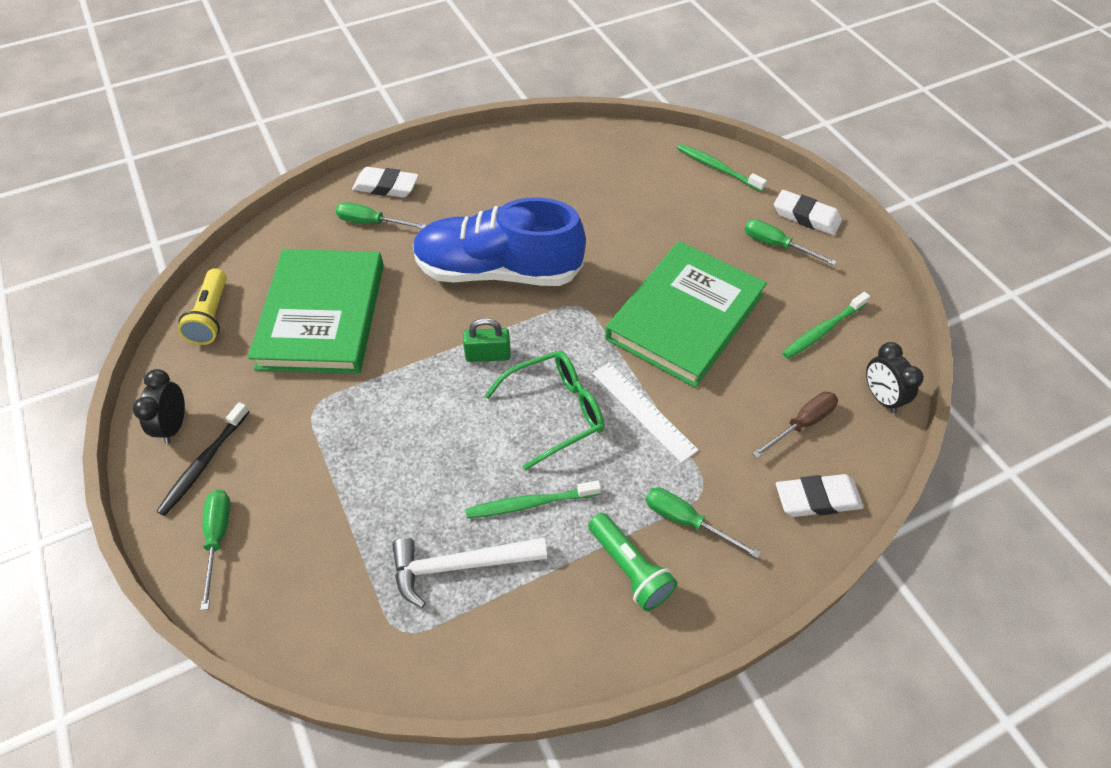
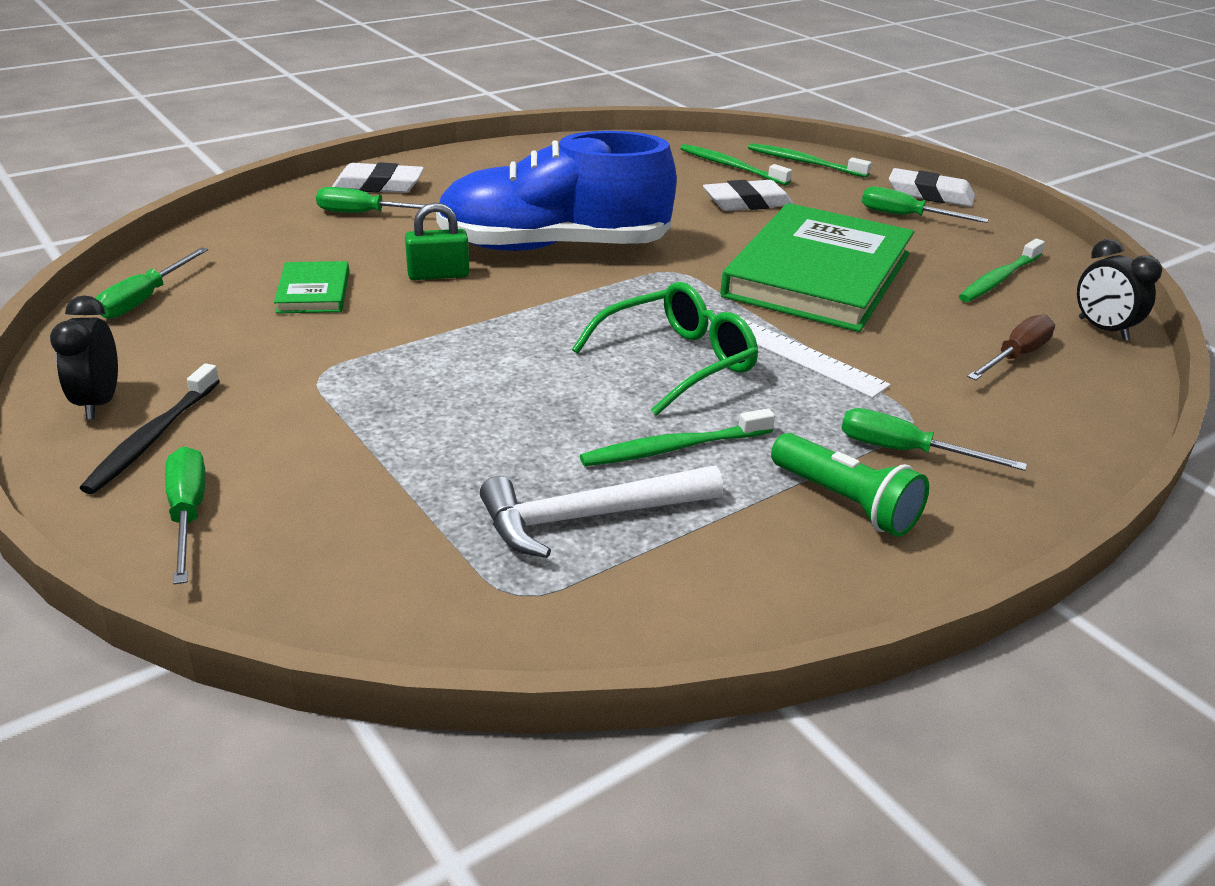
camera: 10 degrees left, 20 degrees down
yellow flashlight [178,268,227,345] -> green screwdriver [96,247,208,319]
green book [248,249,384,374] -> green book [274,261,349,314], size x0.43
green padlock [463,318,511,362] -> green padlock moved to [405,203,469,280]
white eraser [776,474,864,517] -> white eraser moved to [703,180,793,211]
none -> green toothbrush [680,144,792,186]

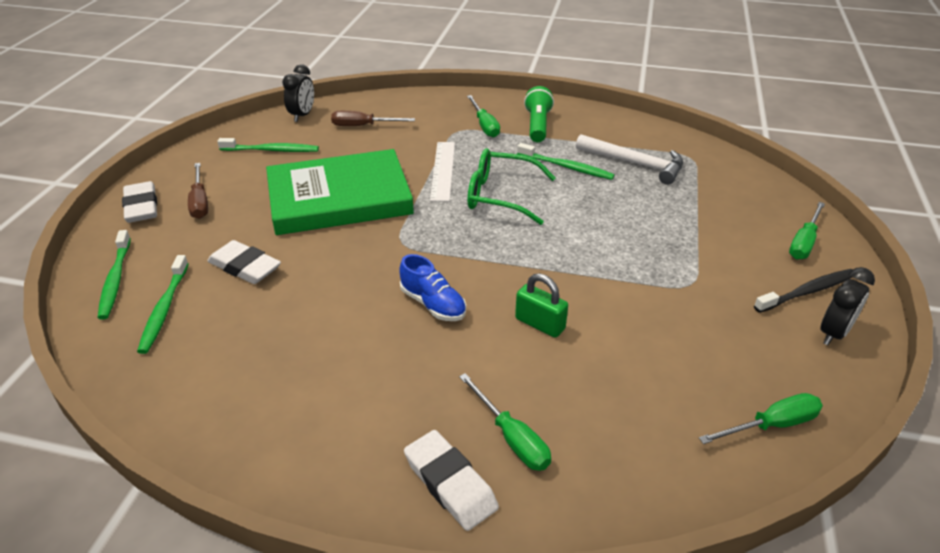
camera: 130 degrees left, 5 degrees up
green book [274,261,349,314] -> none
blue shoe [436,131,677,251] -> blue shoe [399,254,466,321], size x0.43
green screwdriver [862,187,989,223] -> brown screwdriver [188,163,208,219]

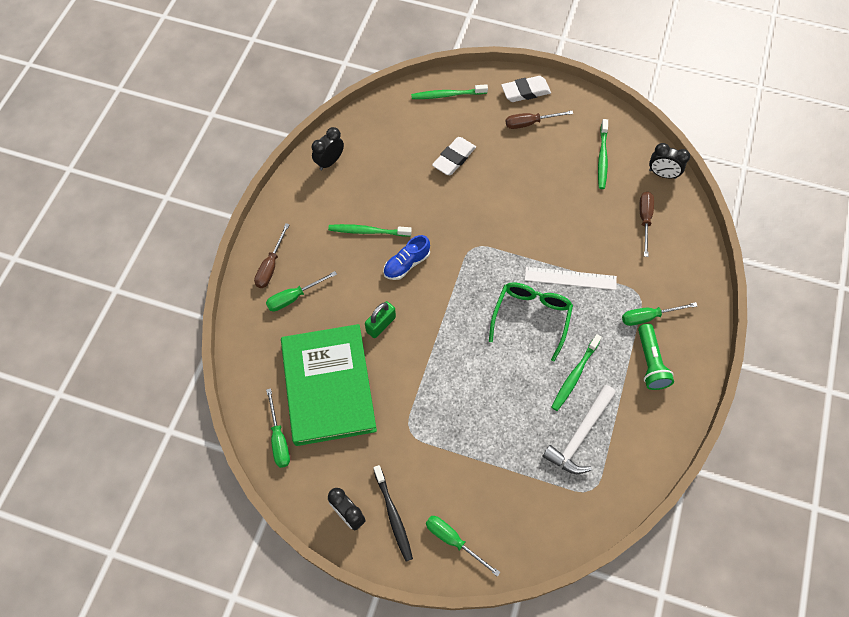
camera: 95 degrees right, 25 degrees up
green toothbrush [137,255,189,354] -> green toothbrush moved to [328,224,412,236]
green book [266,149,414,235] -> green book moved to [281,324,377,446]
white eraser [404,430,499,531] -> brown screwdriver [254,223,290,288]
green flashlight [524,86,554,142] -> green flashlight turned 75 degrees clockwise [638,324,674,390]
none -> black clock [312,127,344,170]

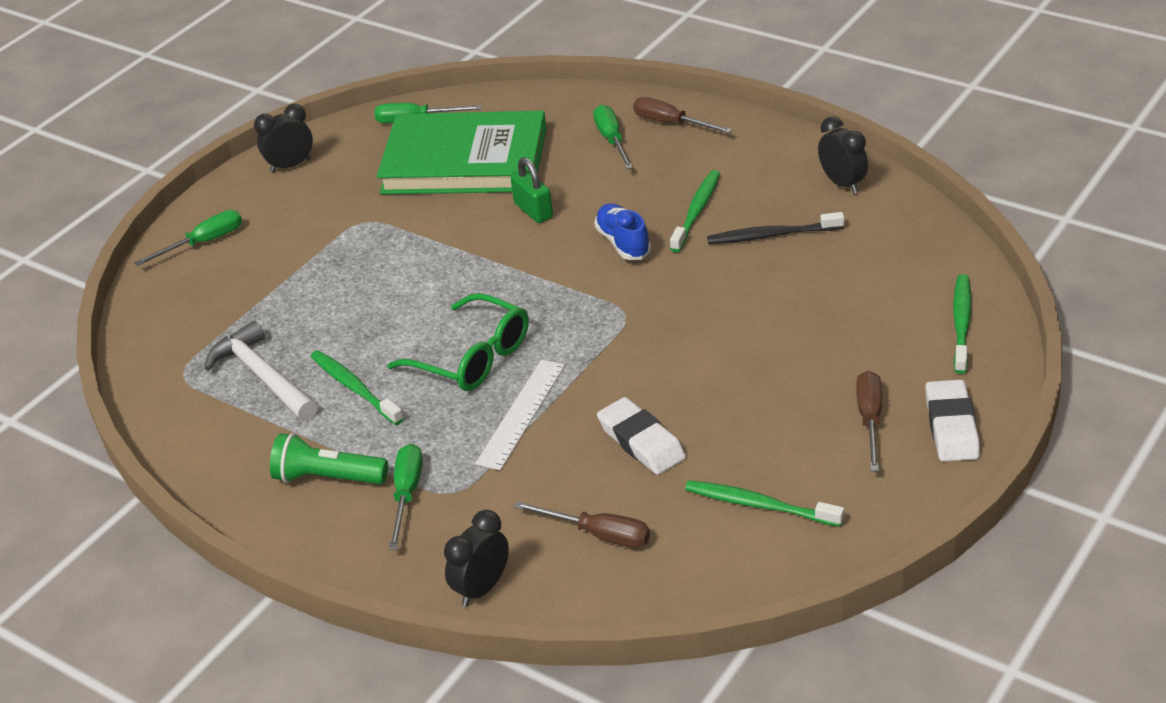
camera: 110 degrees right, 25 degrees down
black toothbrush [373,465,413,562] -> black toothbrush moved to [707,212,844,244]
white eraser [432,137,476,175] -> white eraser moved to [597,397,686,475]
black clock [649,143,690,179] -> black clock moved to [444,510,509,607]

